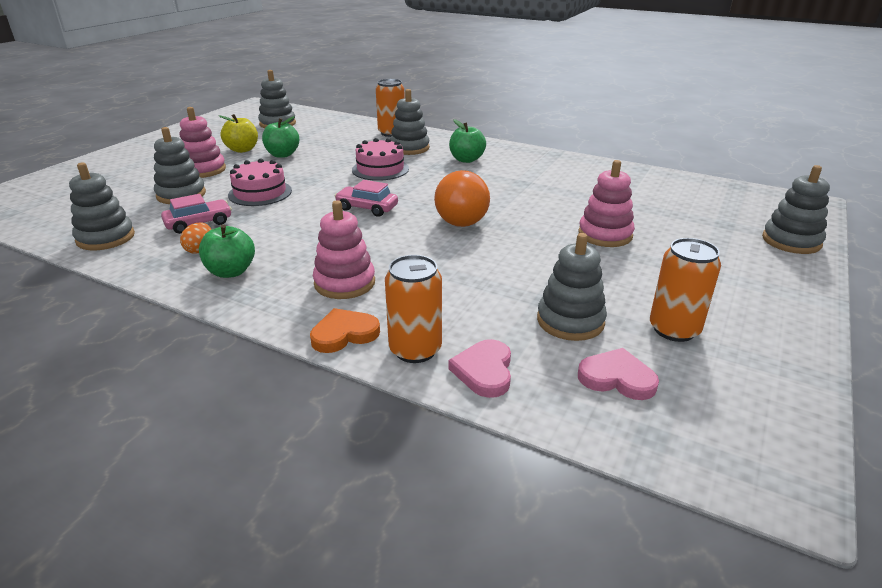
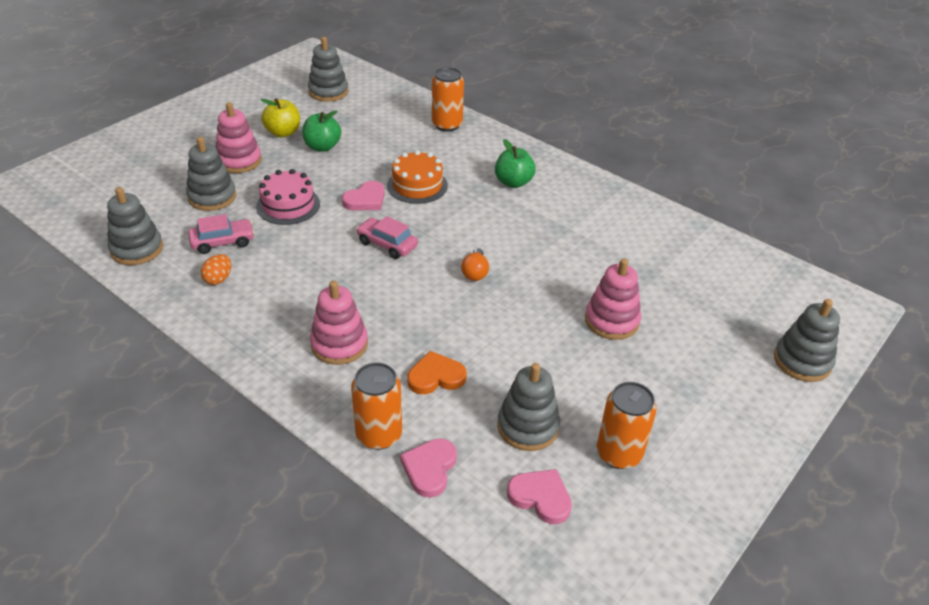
camera: 10 degrees right, 10 degrees up
green apple [199,224,255,278] -> none
orange heart [310,308,380,353] -> orange heart moved to [408,351,467,394]
pink cake [352,138,409,181] -> orange cake [387,150,448,204]
grey stacking toy [390,89,430,155] -> none
orange light bulb [434,170,490,227] -> orange light bulb [461,248,489,281], size x0.51
none -> pink heart [342,181,385,210]

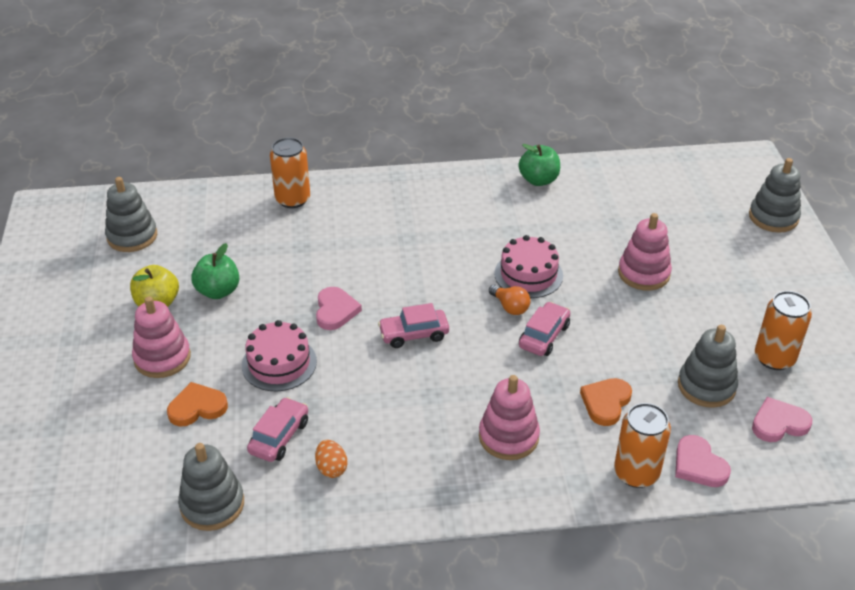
camera: 45 degrees left, 0 degrees up
grey stacking toy [186,137,236,211] -> orange heart [167,382,228,427]
orange cake [387,150,448,204] -> none
green apple [495,139,536,188] -> green apple moved to [519,144,560,186]
none -> pink cake [494,235,563,298]
none -> pink car [519,302,570,356]

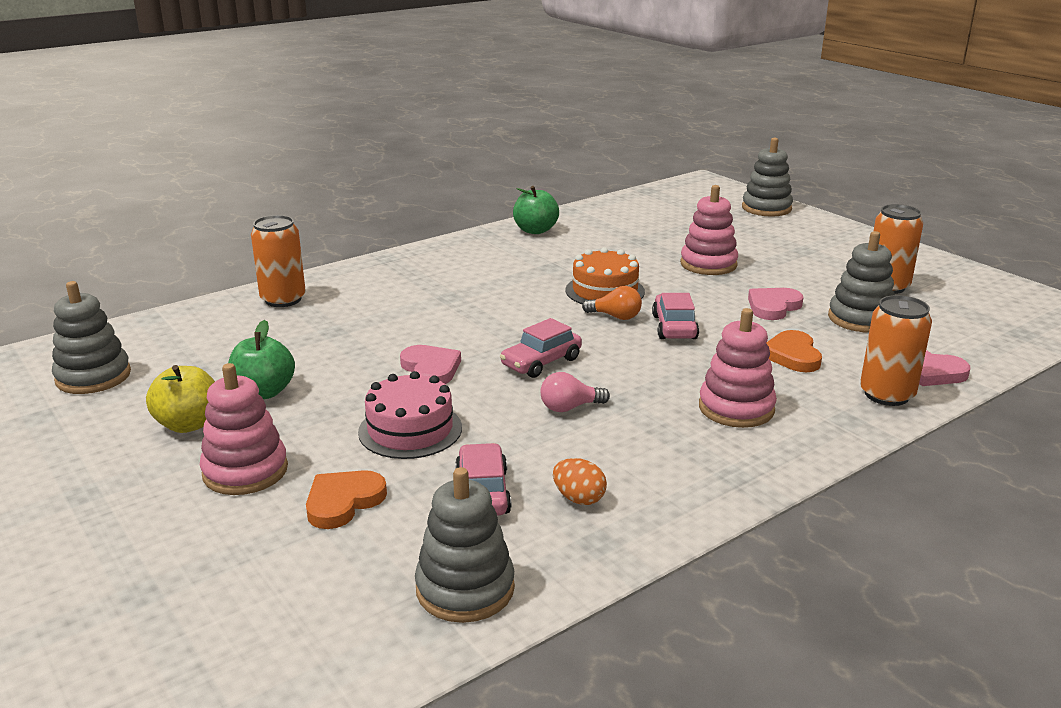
camera: 30 degrees left, 15 degrees down
pink cake [494,235,563,298] -> orange cake [565,247,645,304]
pink heart [752,397,812,442] -> pink heart moved to [748,288,803,320]
none -> pink light bulb [540,372,610,412]

